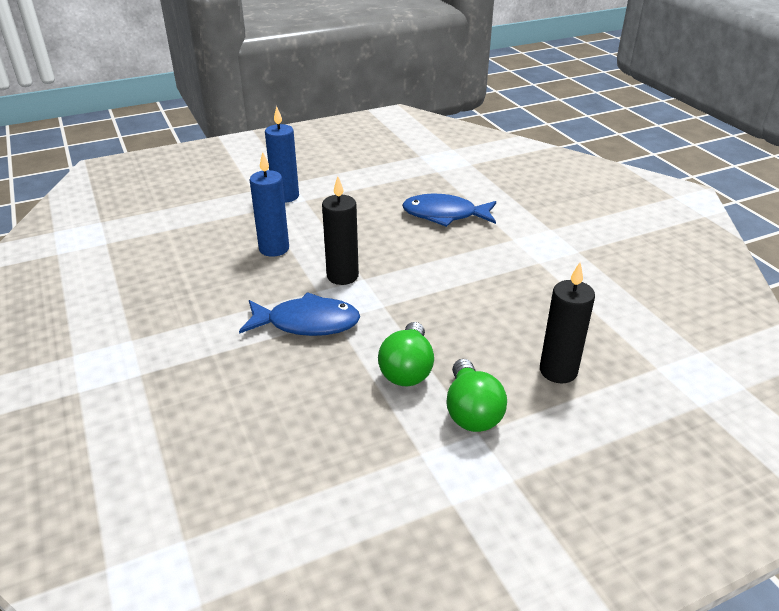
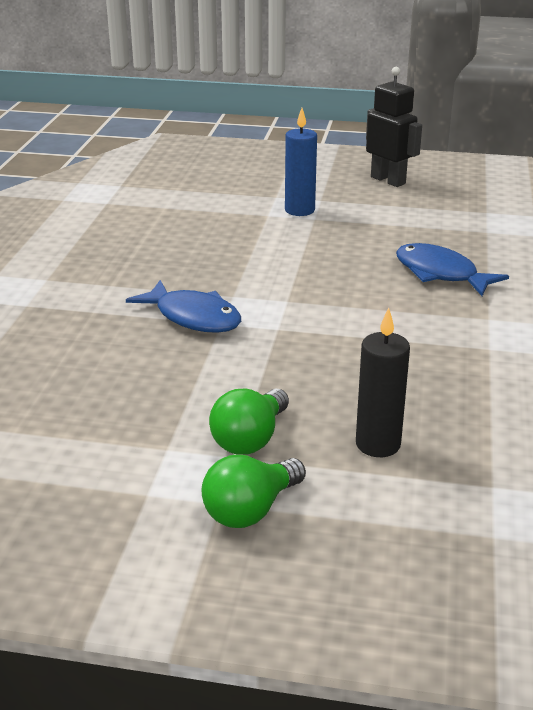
camera: 35 degrees right, 5 degrees down
blue candle [250,152,289,257] -> none
black candle [322,176,359,285] -> none
green light bulb [378,322,434,386] -> green light bulb moved to [202,455,306,528]
none -> black robot [366,67,422,187]

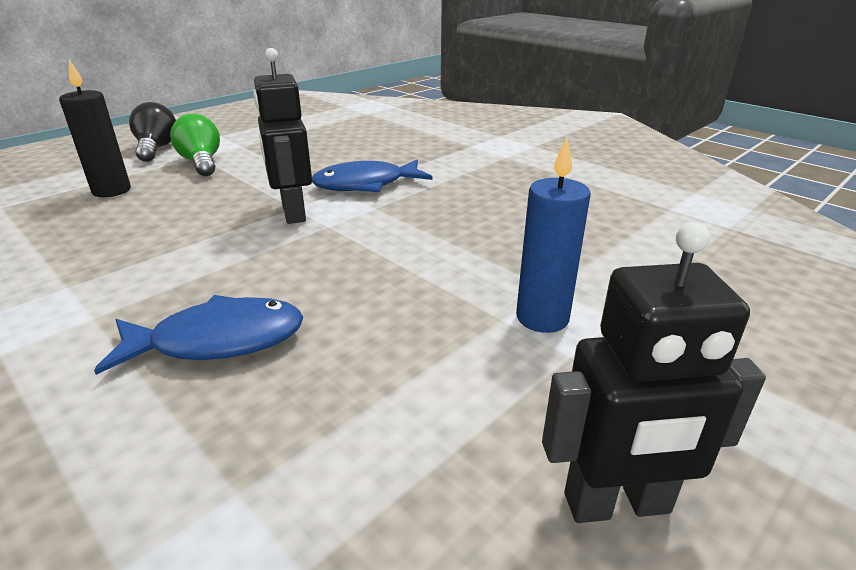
camera: 125 degrees right, 0 degrees up
green light bulb [202,455,306,528] -> black light bulb [129,102,176,162]
none -> black robot [253,48,312,224]

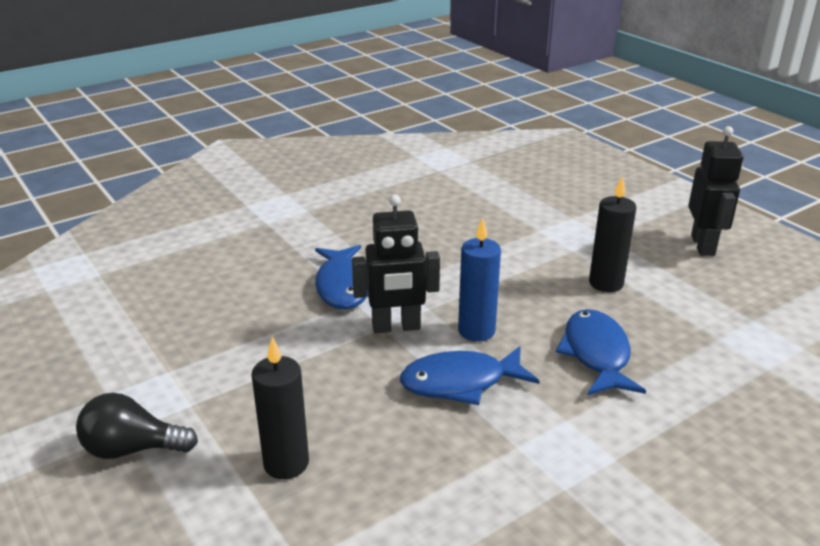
camera: 80 degrees left, 0 degrees up
green light bulb [170,114,220,176] -> none
blue candle [516,138,591,333] -> blue candle moved to [458,218,501,342]
none -> blue fish [400,346,540,405]
none -> black candle [589,176,636,292]

